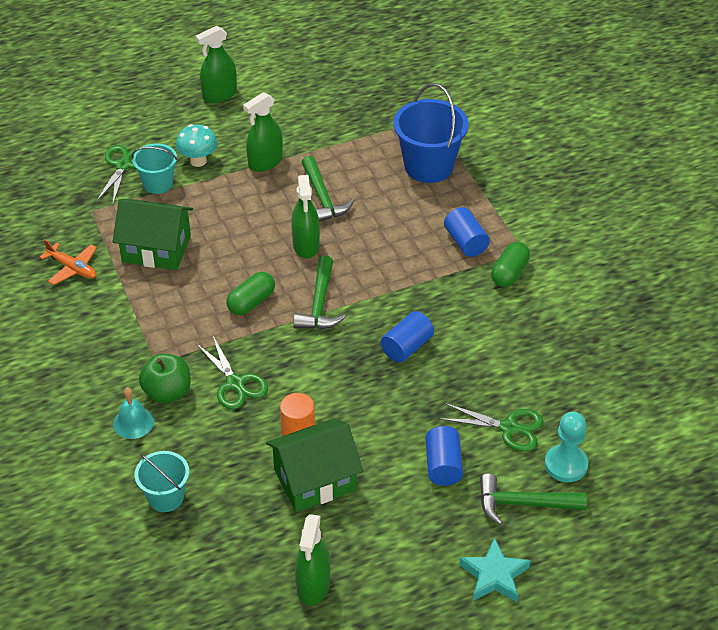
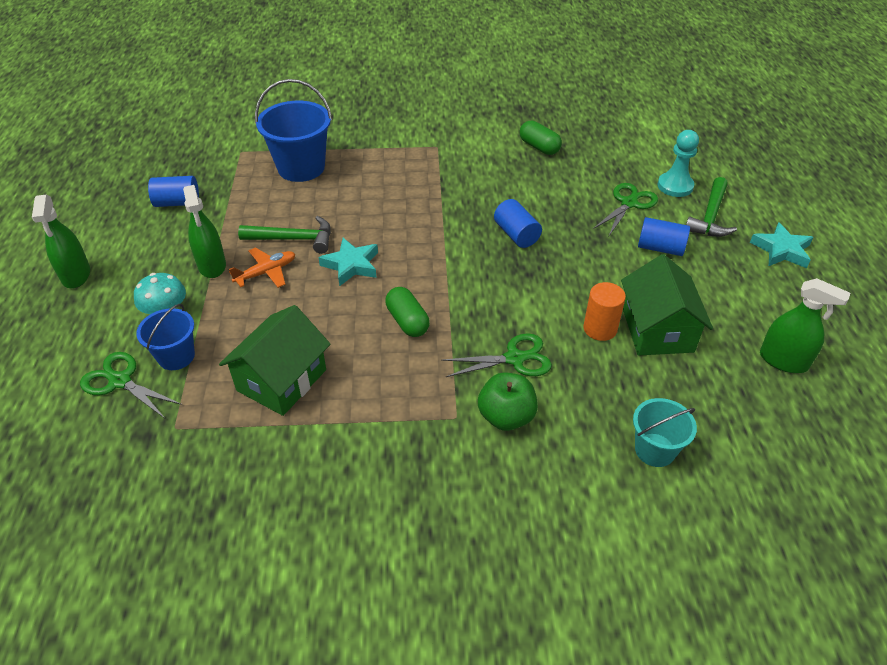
camera: 70 degrees left, 0 degrees up
orange plane [39,239,97,285] -> orange plane moved to [229,247,295,288]
turquoise bell [113,388,154,439] -> none
turquoise bucket [132,143,178,194] -> blue bucket [136,304,195,370]
green spray bottle [291,175,320,258] -> turquoise star [318,238,378,286]
green hammer [293,256,346,329] -> none
blue cylinder [444,207,490,257] -> blue cylinder moved to [148,176,199,207]
green capsule [491,242,530,287] -> green capsule moved to [520,121,562,155]

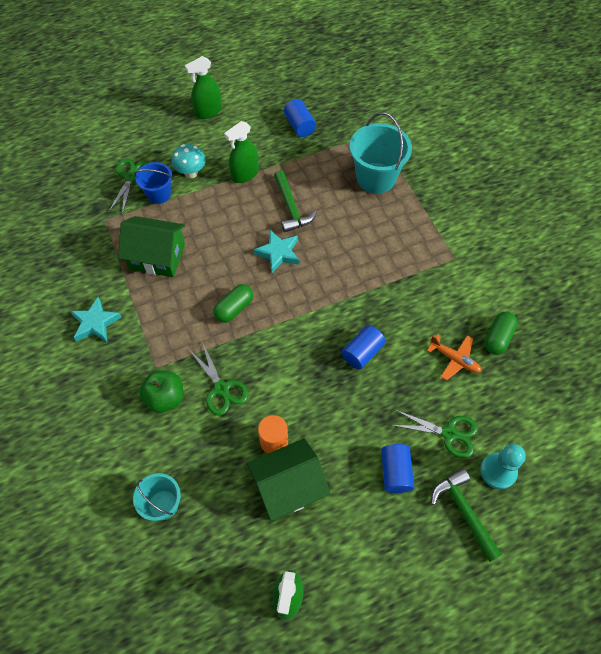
camera: 70 degrees right, 15 degrees up
orange plane [229,247,295,288] -> orange plane moved to [427,335,482,381]
blue bucket [255,79,332,182] -> turquoise bucket [350,112,412,194]
green hammer [686,177,737,237] -> green hammer turned 60 degrees clockwise [431,468,502,562]
turquoise star [750,222,813,268] -> turquoise star moved to [70,297,121,342]

